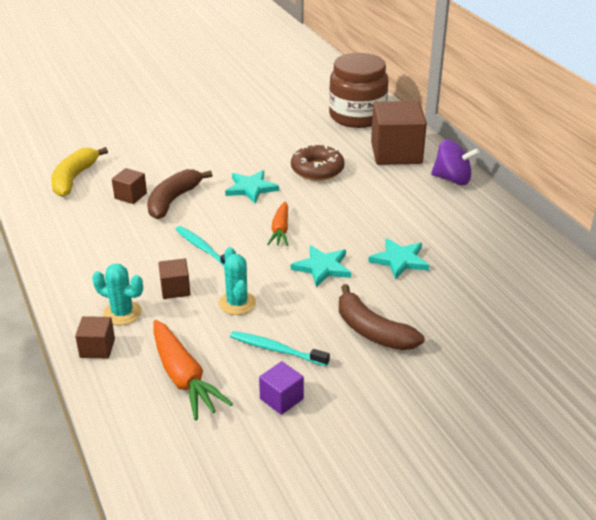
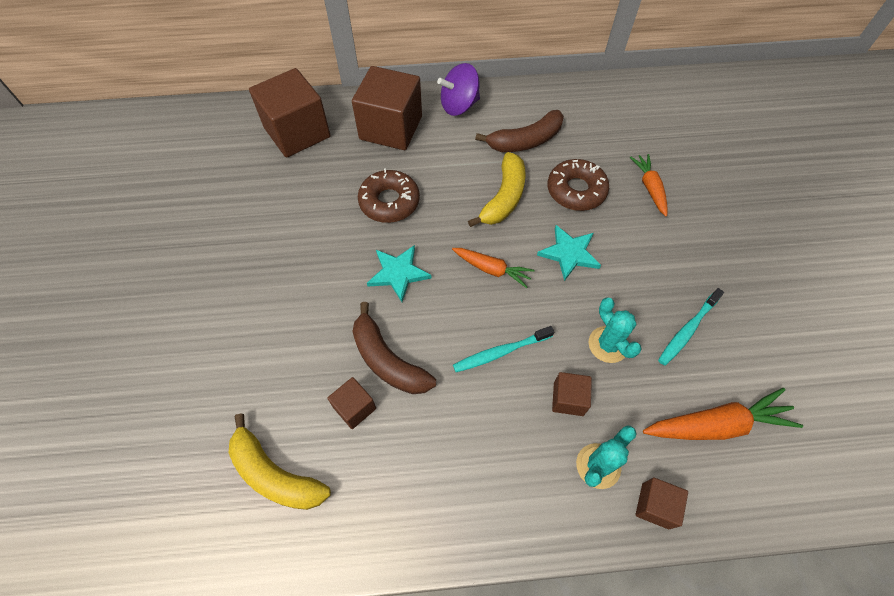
camera: 70 degrees left, 25 degrees up
turquoise cactus [219,247,256,315] -> turquoise cactus turned 60 degrees clockwise [589,297,642,363]
purple cube [259,361,304,415] -> none
brown jar [329,53,388,128] -> brown cube [249,68,330,158]
brown banana [339,284,424,350] -> brown banana moved to [475,110,564,152]
turquoise star [369,238,430,279] -> brown donut [547,159,609,211]
purple spinning top [431,139,480,185] -> purple spinning top turned 150 degrees counterclockwise [437,63,480,116]
none -> yellow banana [468,152,526,227]
none -> orange carrot [630,154,668,217]

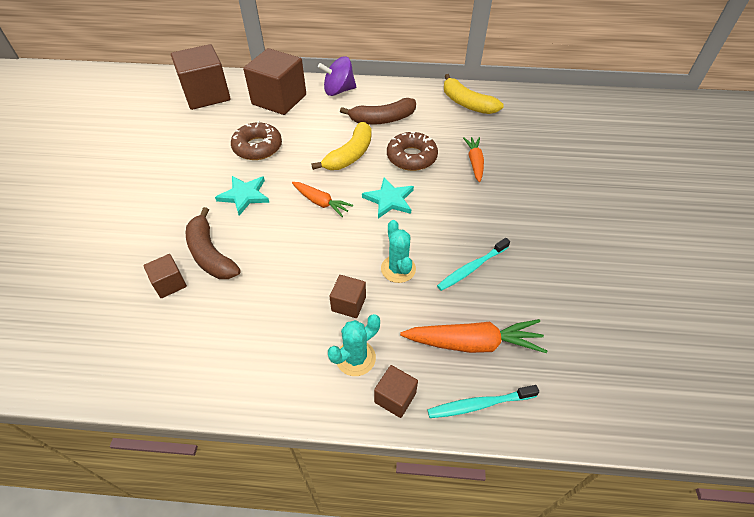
camera: 10 degrees right, 10 degrees down
yellow banana [229,413,331,510] -> yellow banana moved to [444,74,504,114]
turquoise toothbrush [453,326,554,372] -> turquoise toothbrush moved to [427,385,539,418]

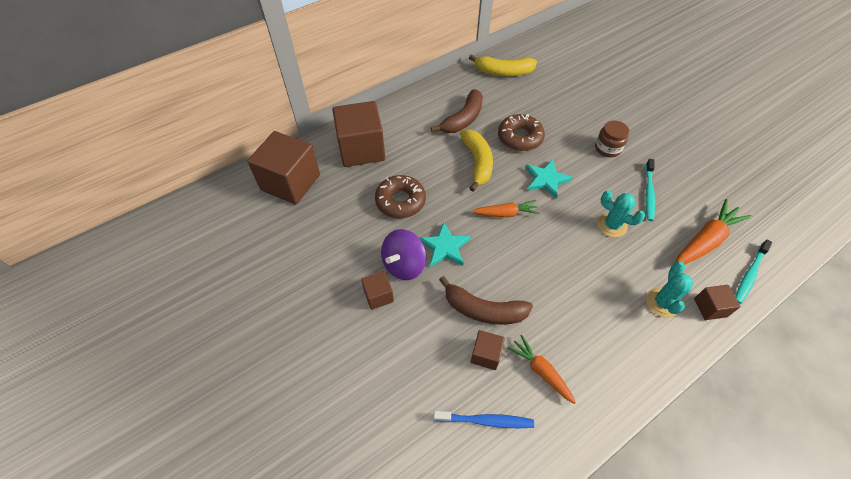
camera: 40 degrees left, 5 degrees up
purple spinning top [318,57,356,96] -> purple spinning top moved to [381,229,426,280]
brown cube [329,275,366,318] -> brown cube moved to [361,271,394,310]
orange carrot [463,137,484,182] -> orange carrot moved to [507,335,576,404]
none -> blue toothbrush [433,411,534,428]
none -> brown jar [595,121,629,157]

